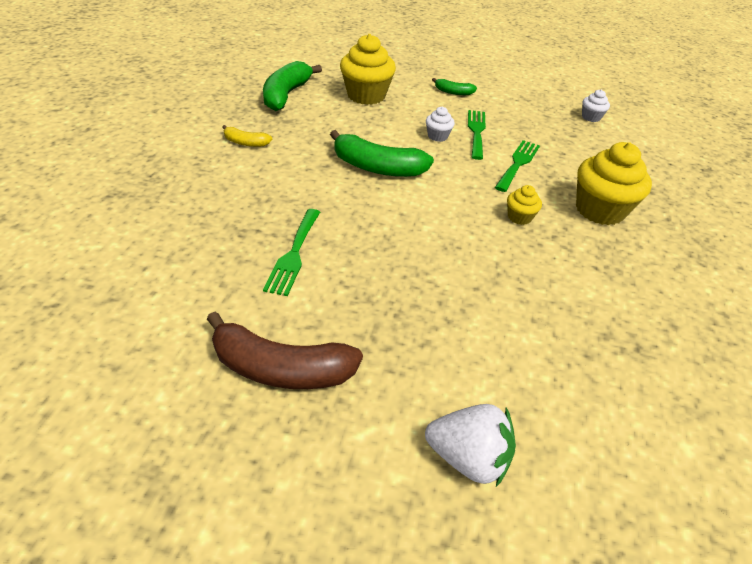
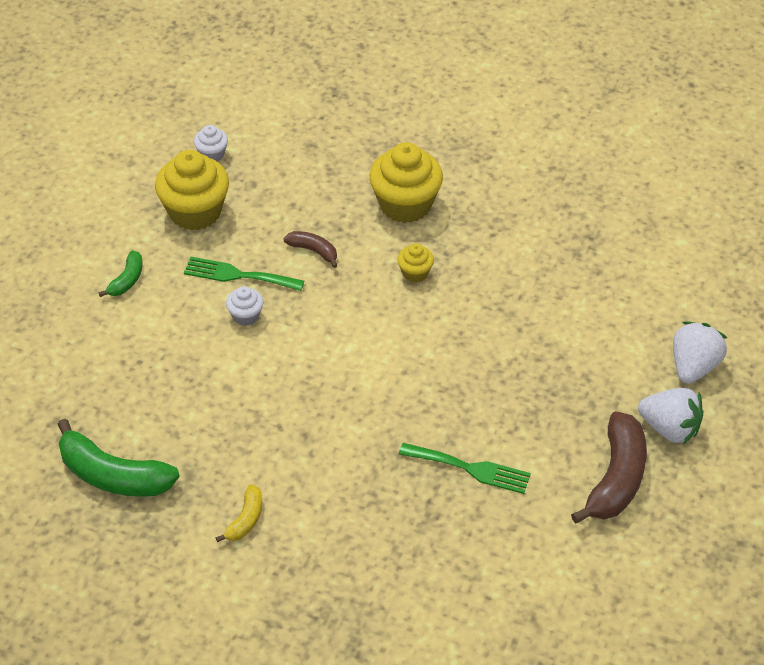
camera: 80 degrees left, 5 degrees up
green banana [330,130,434,177] -> none
yellow cupcake [340,34,396,105] -> yellow cupcake moved to [155,150,229,231]
green fork [495,140,540,192] -> brown banana [283,231,338,268]
none -> white strawberry [638,388,703,445]

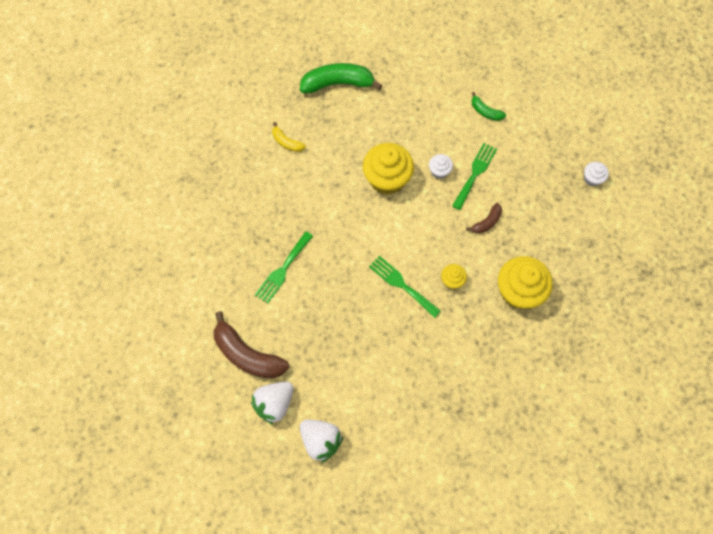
camera: 105 degrees right, 20 degrees up
green banana [57,419,180,497] -> green banana turned 45 degrees clockwise [300,63,382,93]
yellow cupcake [155,150,229,231] -> yellow cupcake moved to [363,143,414,195]
none -> green fork [369,256,441,318]

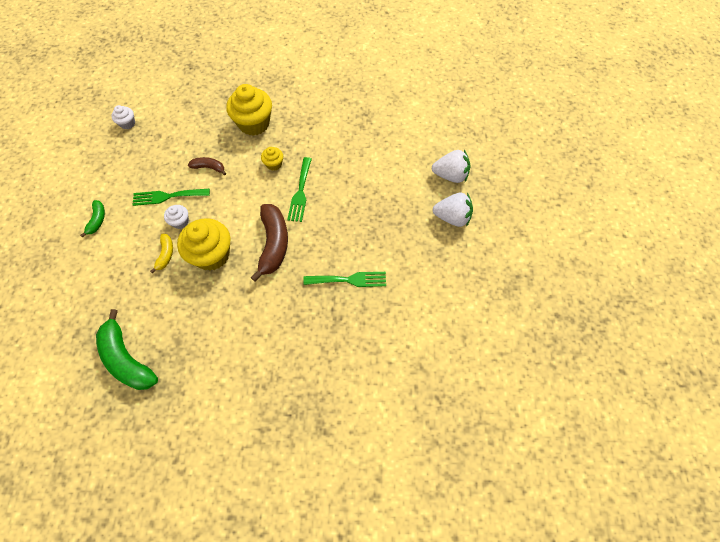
camera: 125 degrees left, 5 degrees down
brown banana [214,311,289,378] -> brown banana moved to [250,204,288,282]
yellow banana [272,122,306,152] -> yellow banana moved to [150,234,173,273]
white strawberry [300,420,344,463] -> white strawberry turned 90 degrees clockwise [431,150,470,183]

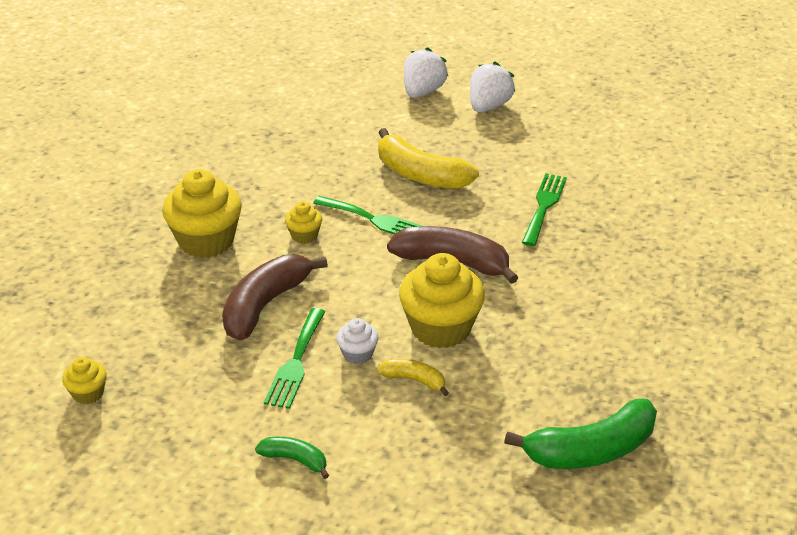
camera: 70 degrees left, 25 degrees down
white cupcake [111,105,135,129] -> yellow cupcake [62,357,107,404]
brown banana [188,157,226,175] -> brown banana [222,254,328,341], size x1.96
none -> yellow banana [378,128,479,189]

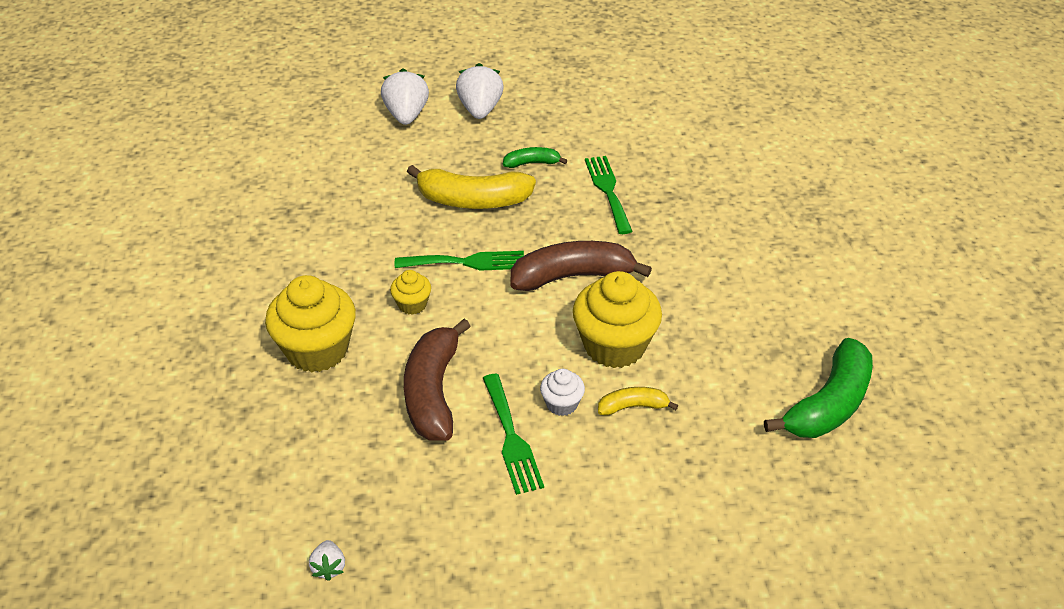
camera: 30 degrees left, 5 degrees up
yellow cupcake [62,357,107,404] -> white strawberry [309,540,345,581]
green banana [255,437,329,479] -> green banana moved to [503,147,568,168]

